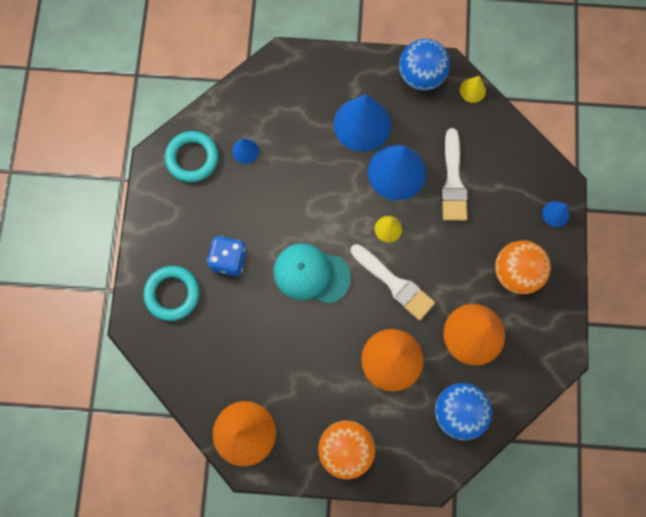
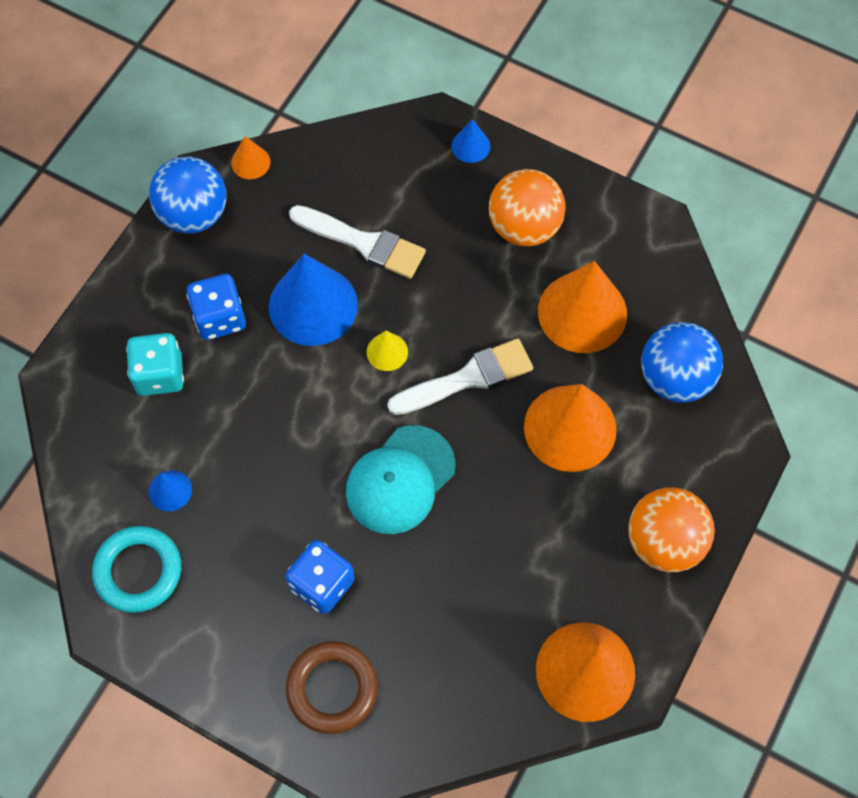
camera: 65 degrees left, 10 degrees down
turquoise ring [144,266,200,321] -> brown ring [286,641,378,734]
blue cone [334,94,391,152] -> blue dice [186,274,246,340]
yellow cone [460,76,486,103] -> orange cone [231,136,270,179]
none -> turquoise dice [126,333,184,396]

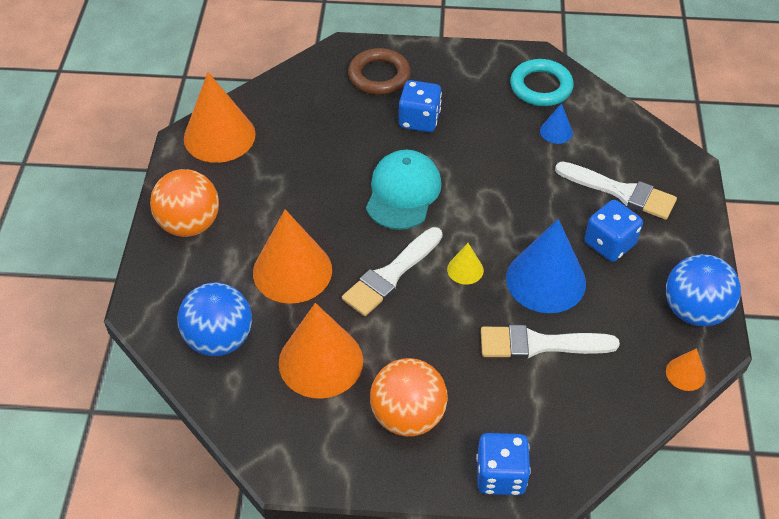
camera: 155 degrees right, 15 degrees down
turquoise dice [126,333,184,396] -> white brush [555,161,677,220]
blue cone [452,119,490,163] -> blue dice [476,433,531,495]

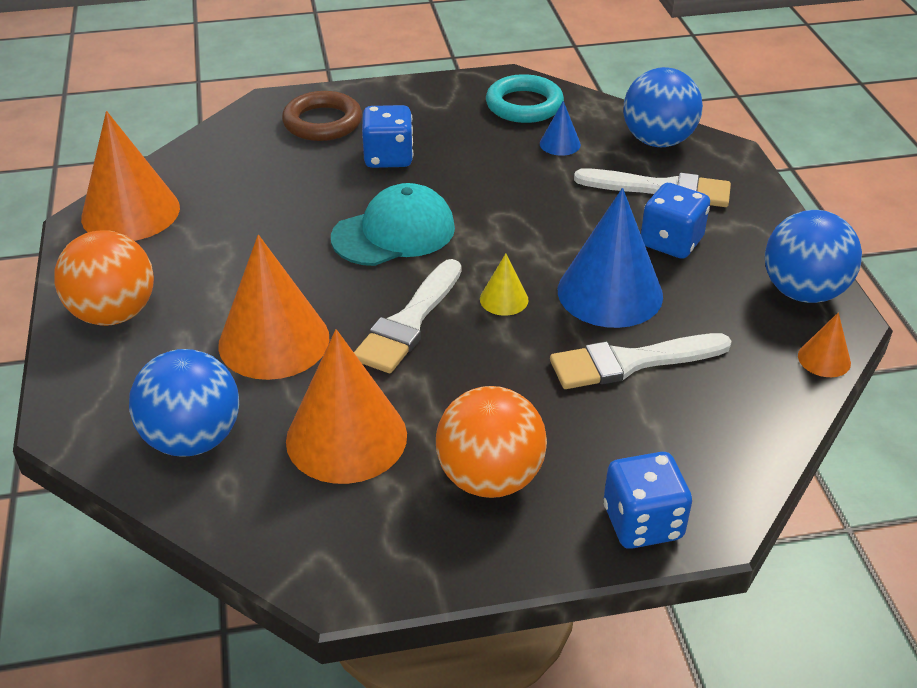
camera: 15 degrees left, 10 degrees down
turquoise cap [366,150,442,230] -> turquoise cap turned 60 degrees clockwise [331,183,455,266]
none -> blue ball [623,67,703,147]

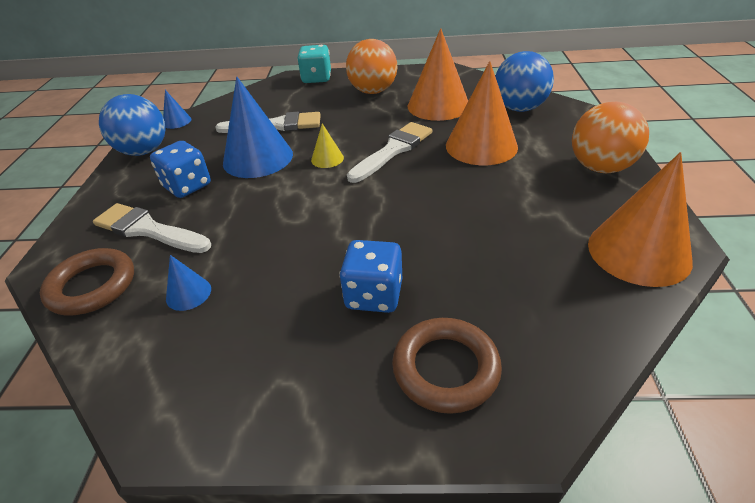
camera: 165 degrees left, 0 degrees up
turquoise cap [331,183,455,266] -> none
turquoise ring [486,74,564,123] -> none
blue dice [603,452,692,549] -> turquoise dice [297,45,331,83]
blue ball [623,67,703,147] -> brown ring [40,248,134,316]
orange cone [798,312,851,377] -> blue cone [163,90,191,129]

